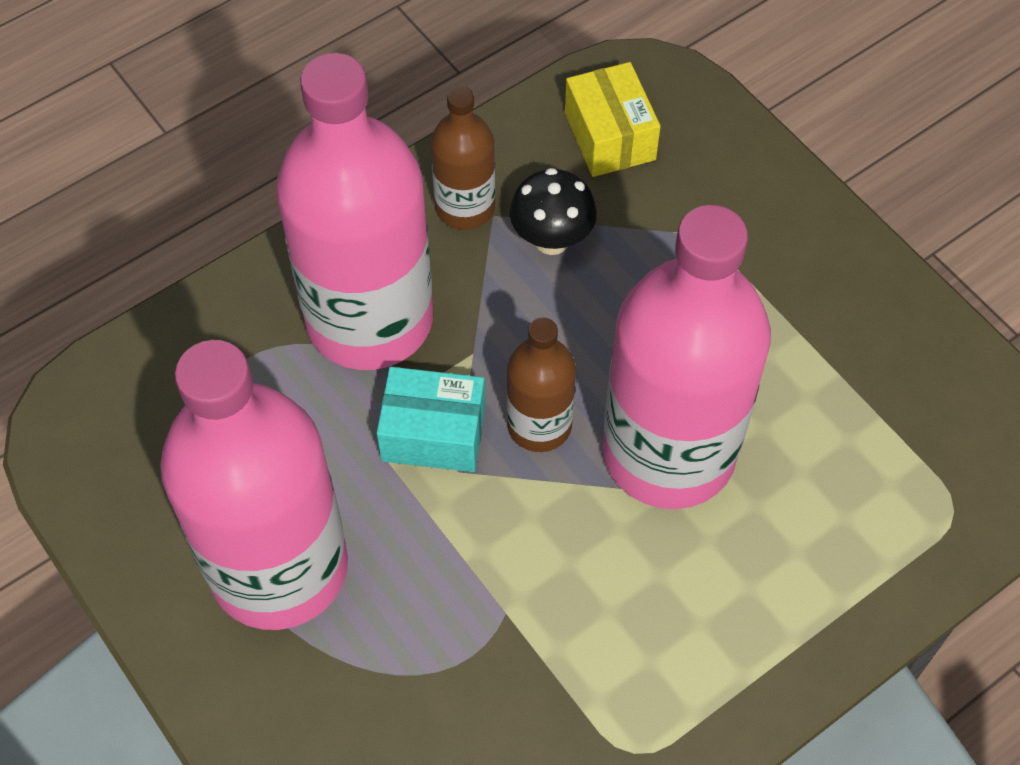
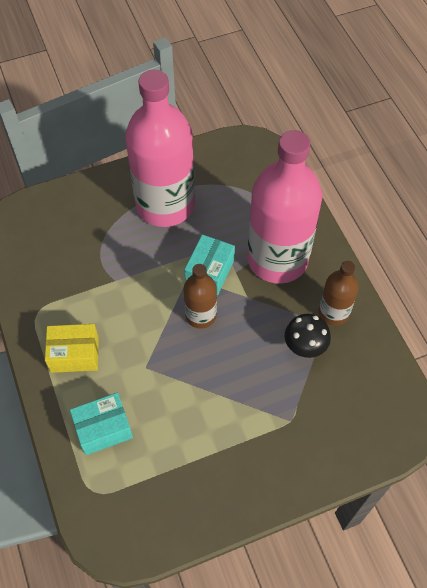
camera: 105 degrees right, 0 degrees up
yellow box [565,62,661,177] -> yellow box moved to [45,324,99,373]
pink bottle [602,205,771,509] -> none
none -> turquoise box [70,393,133,455]

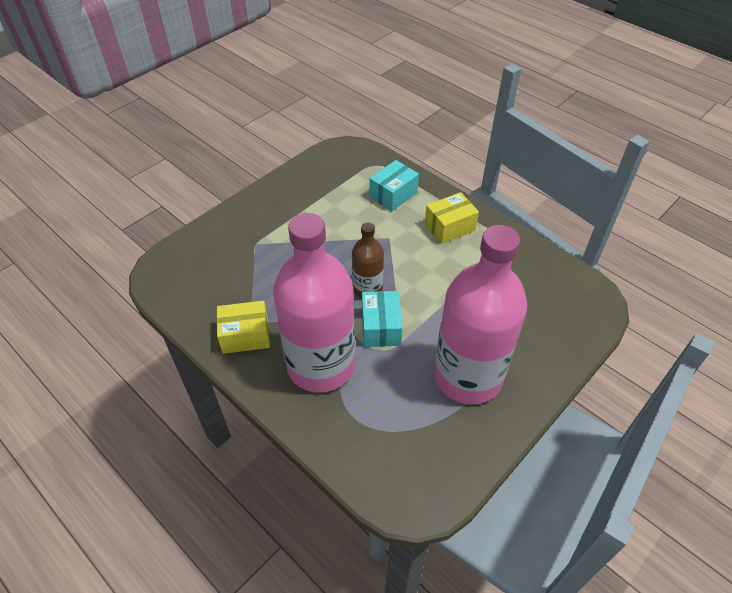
camera: 155 degrees right, 10 degrees down
black mushroom [285,314,331,358] -> none
brown bottle [319,261,359,326] -> yellow box [217,301,270,354]

